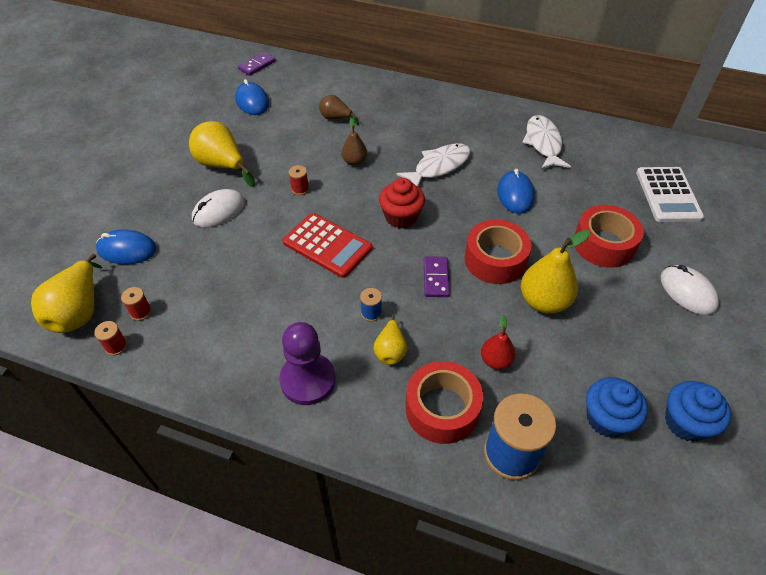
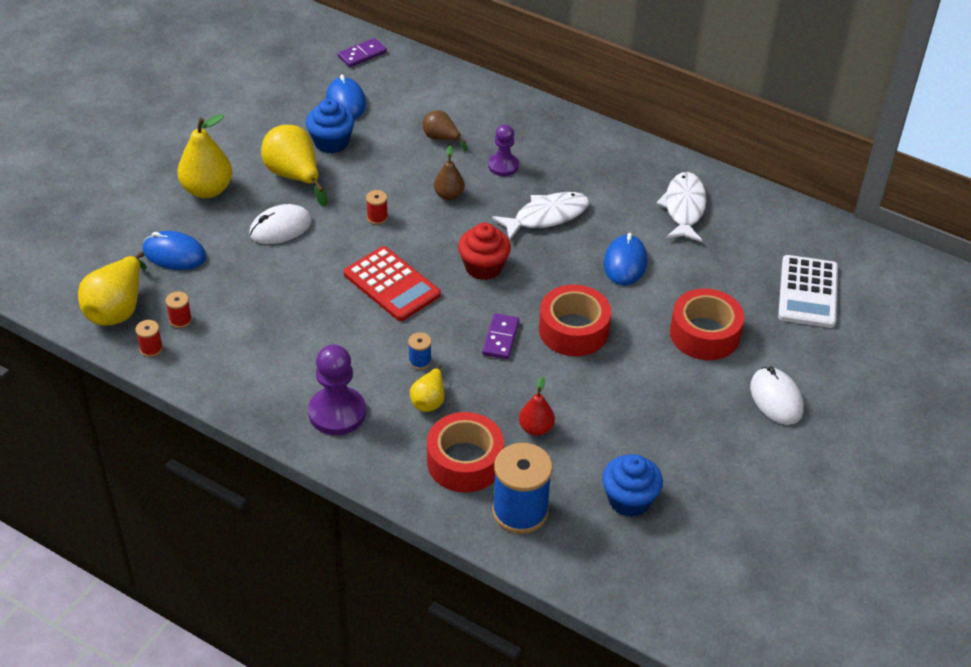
camera: 10 degrees right, 5 degrees down
yellow pear [521,230,590,314] -> yellow pear moved to [177,114,232,198]
blue cupcake [665,381,731,442] -> blue cupcake moved to [306,99,354,153]
none -> purple pawn [488,124,519,176]

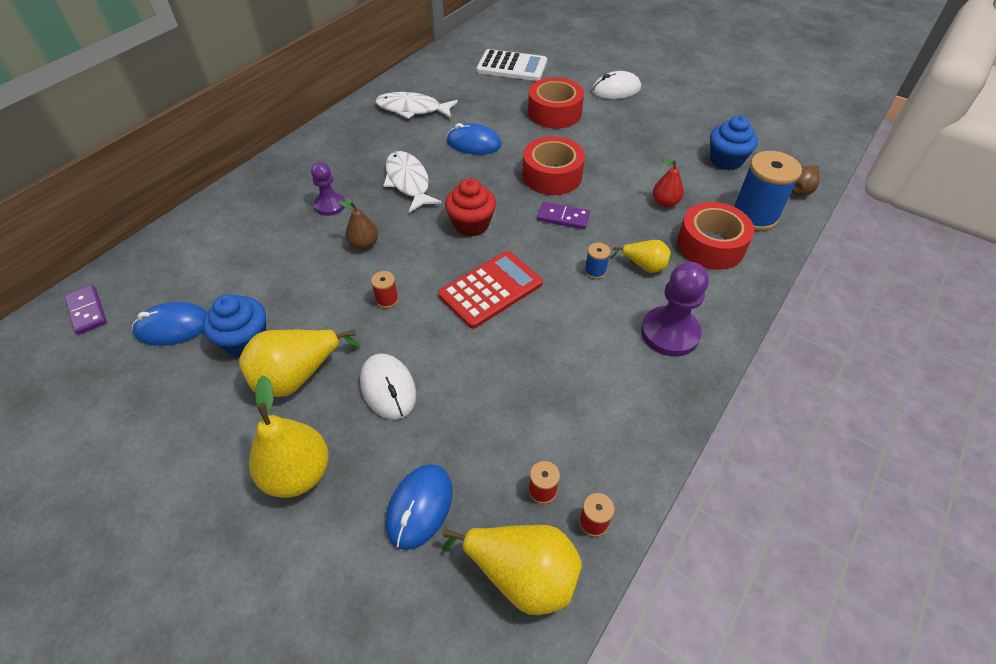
camera: 85 degrees left, 5 degrees up
brown pear [423,110,467,151] -> brown pear moved to [792,165,819,196]

